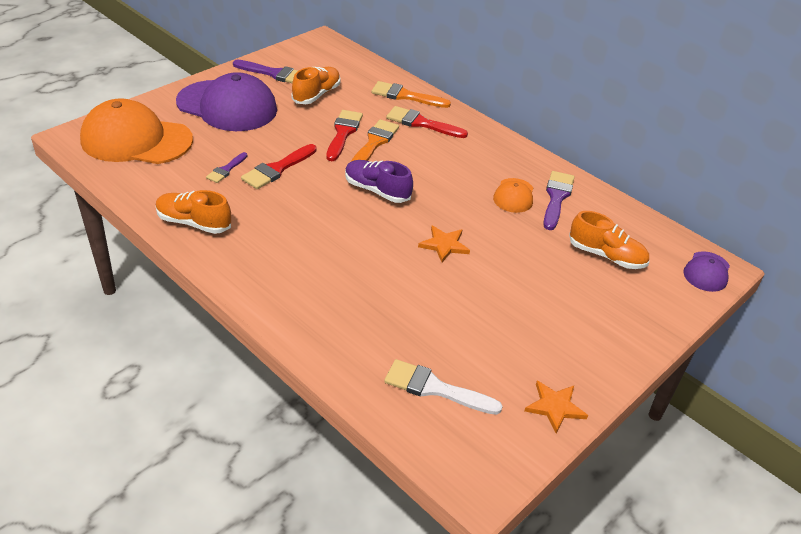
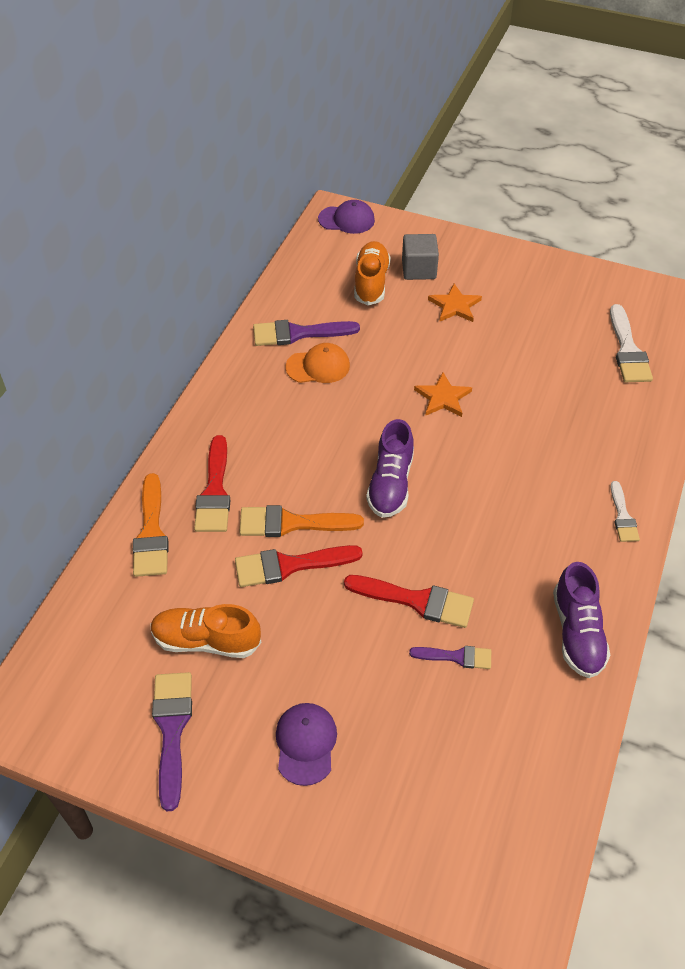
camera: 110 degrees left, 10 degrees up
orange cap [80,98,193,164] -> none
orange shoe [155,190,231,234] -> purple shoe [553,562,611,678]
purple cap [176,72,277,131] -> purple cap [276,703,337,786], size x0.47
orange star [525,381,588,433] -> orange star moved to [428,283,482,322]
none -> grey cube [402,234,439,280]
none -> white brush [611,481,640,542]

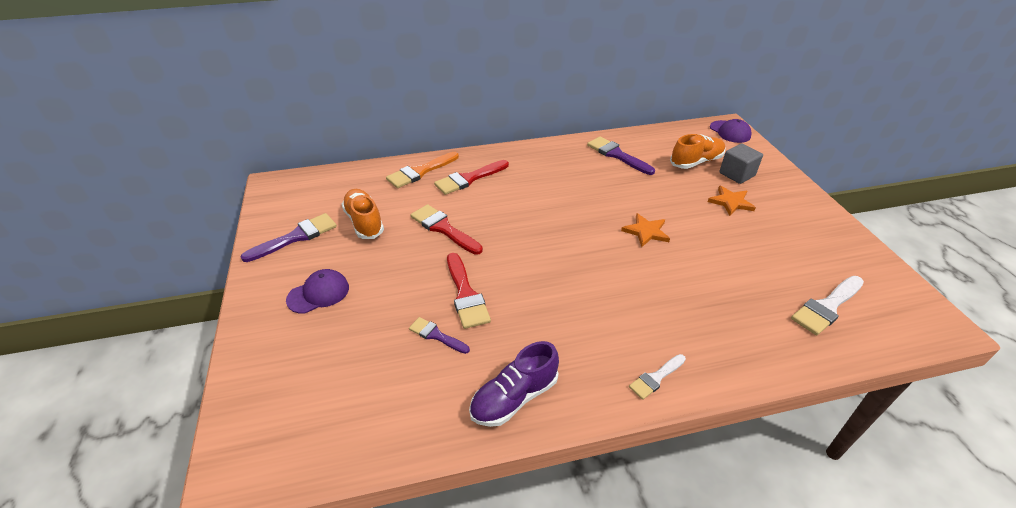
camera: 55 degrees right, 10 degrees down
orange brush [239,505,364,537] -> none
orange cap [285,343,350,383] -> none
purple shoe [366,419,414,518] -> none
purple brush [409,646,491,669] -> purple brush turned 150 degrees clockwise [409,317,470,354]

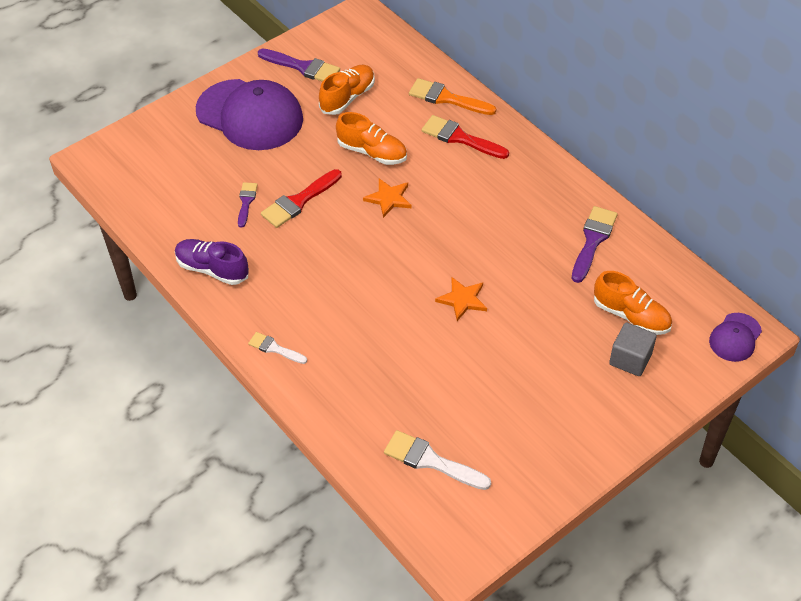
camera: 65 degrees right, 10 degrees up
purple cap [286,269,349,314] -> purple cap [196,79,303,150], size x2.11
red brush [411,204,483,255] -> orange shoe [336,112,407,165]
orange star [708,186,756,216] -> orange star moved to [363,179,412,218]

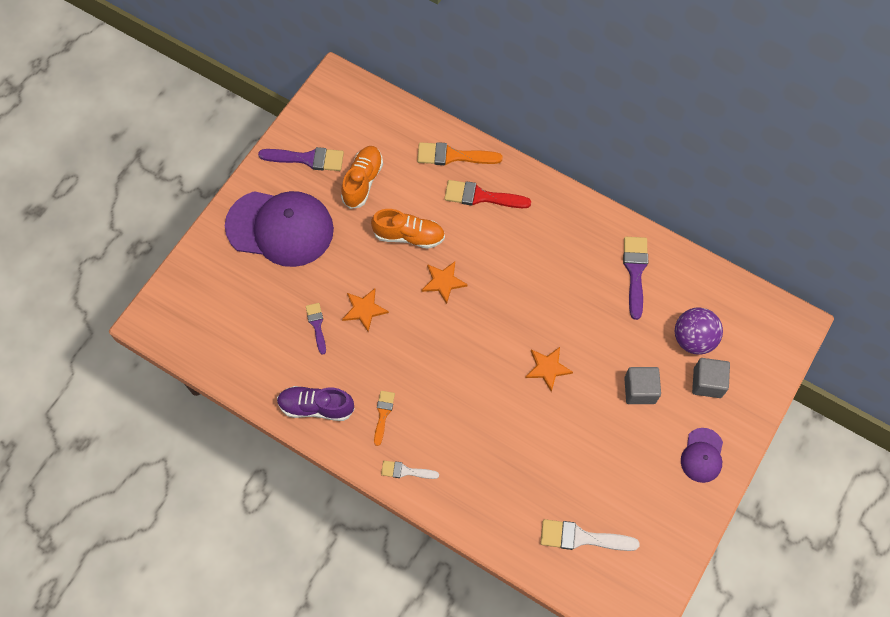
camera: 20 degrees left, 15 degrees up
red brush [261,169,342,228] -> orange star [342,288,389,332]
orange shoe [594,271,672,335] -> purple ball [675,308,723,354]
purple cap [709,313,762,362] -> purple cap moved to [681,428,723,483]
none -> orange brush [374,391,395,446]
none -> grey cube [624,367,661,404]

